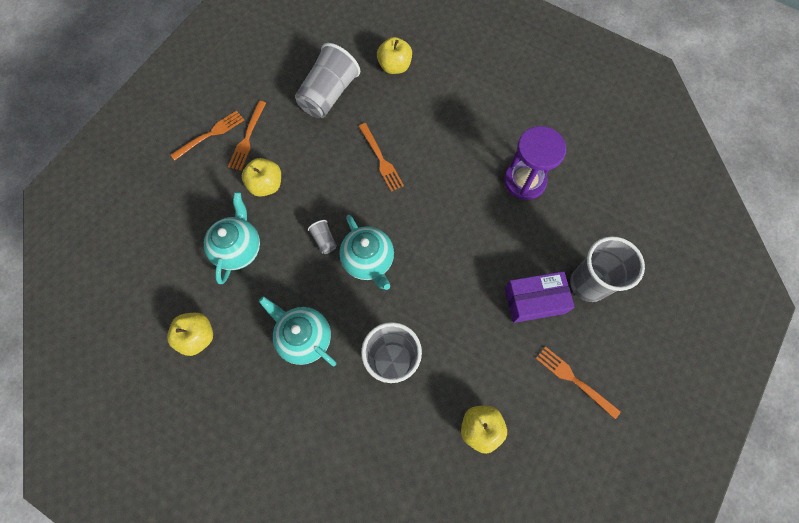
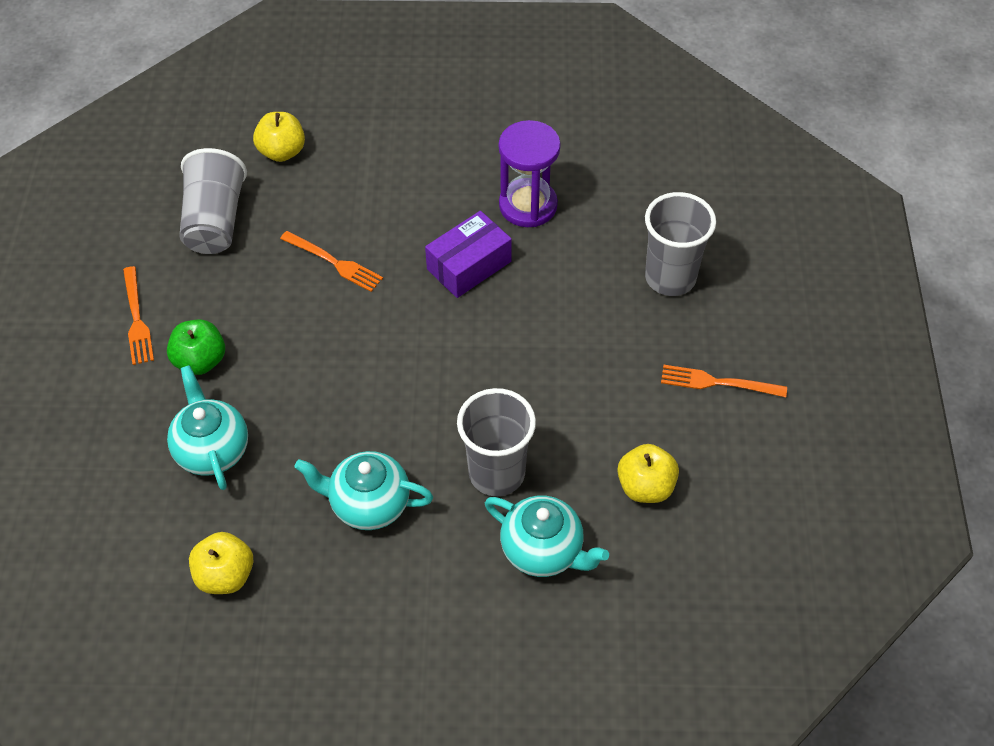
camera: 30 degrees left, 15 degrees down
orange fork [171,110,244,160] -> none
yellow apple [242,158,281,197] -> green apple [167,319,225,375]
grey cup [308,220,337,254] -> none
turquoise teapot [339,215,394,290] -> turquoise teapot moved to [485,496,609,577]
purple box [504,271,575,323] -> purple box moved to [425,211,512,298]

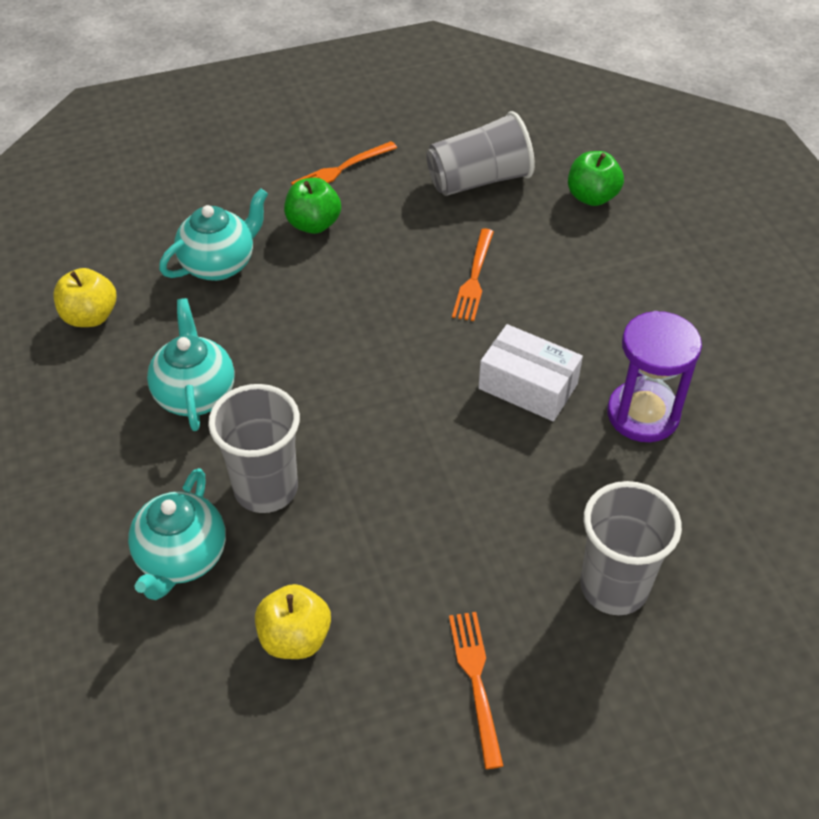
camera: 70 degrees right, 5 degrees down
yellow apple [253,112,305,162] -> green apple [568,151,624,206]
purple box [425,211,512,298] -> white box [478,324,583,421]

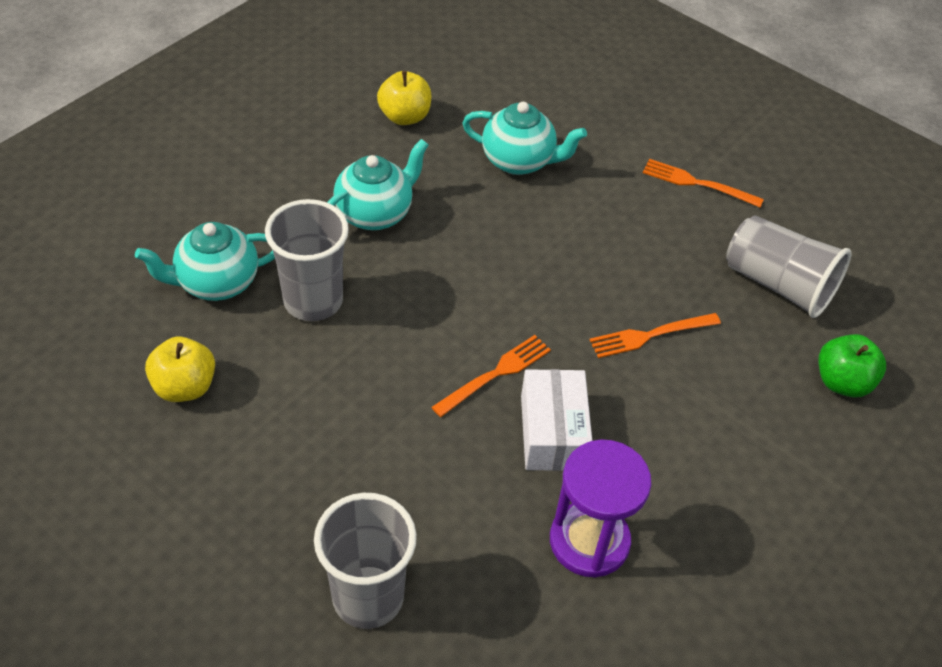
camera: 55 degrees right, 0 degrees up
green apple [284,178,341,234] -> none
orange fork [449,612,503,769] -> orange fork moved to [431,335,551,417]

